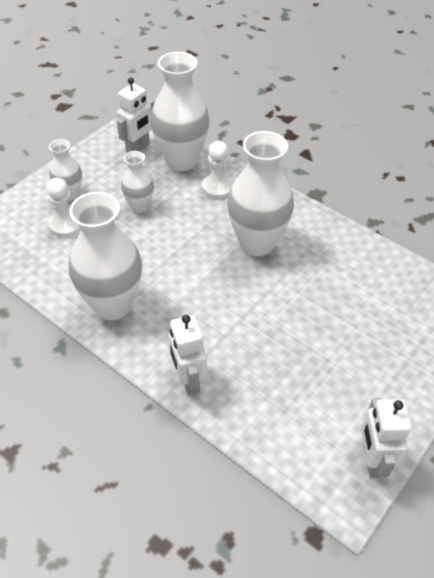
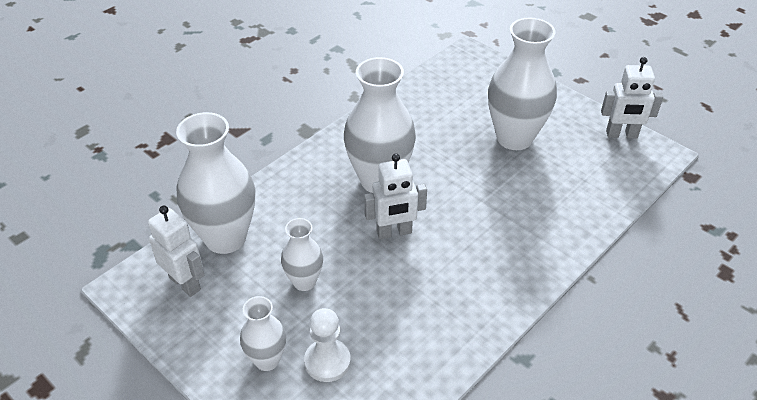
camera: 85 degrees left, 5 degrees down
white vase [69,192,142,320] -> white vase moved to [488,18,557,150]
white robot [168,315,207,396] -> white robot moved to [364,154,427,239]
white pawn [202,141,234,199] -> none

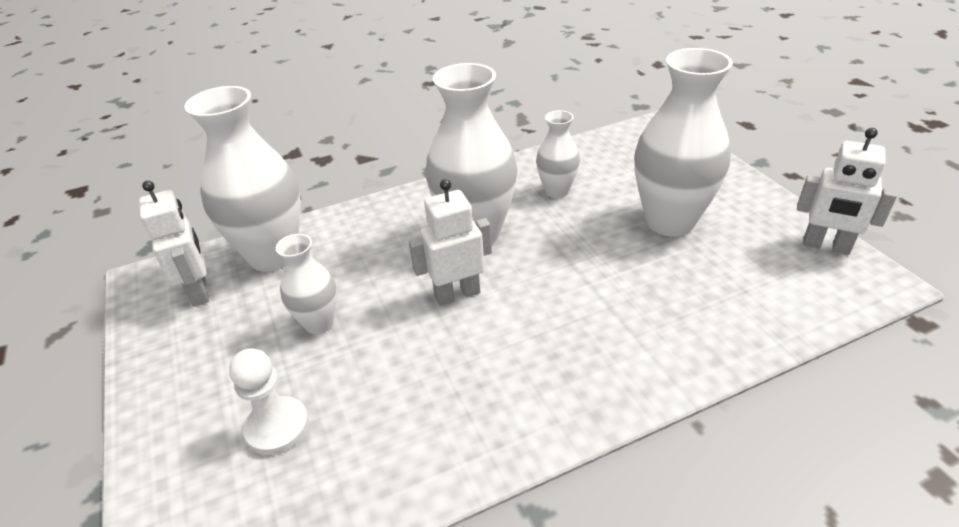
camera: 25 degrees right, 5 degrees down
white vase [240,296,286,371] -> white vase moved to [536,110,580,198]
white robot [364,154,427,239] -> white robot turned 150 degrees clockwise [408,179,492,306]

